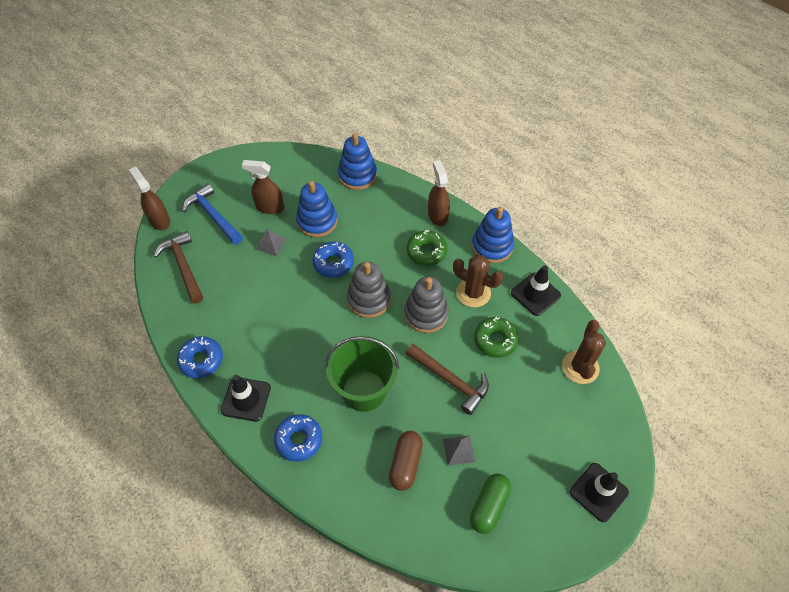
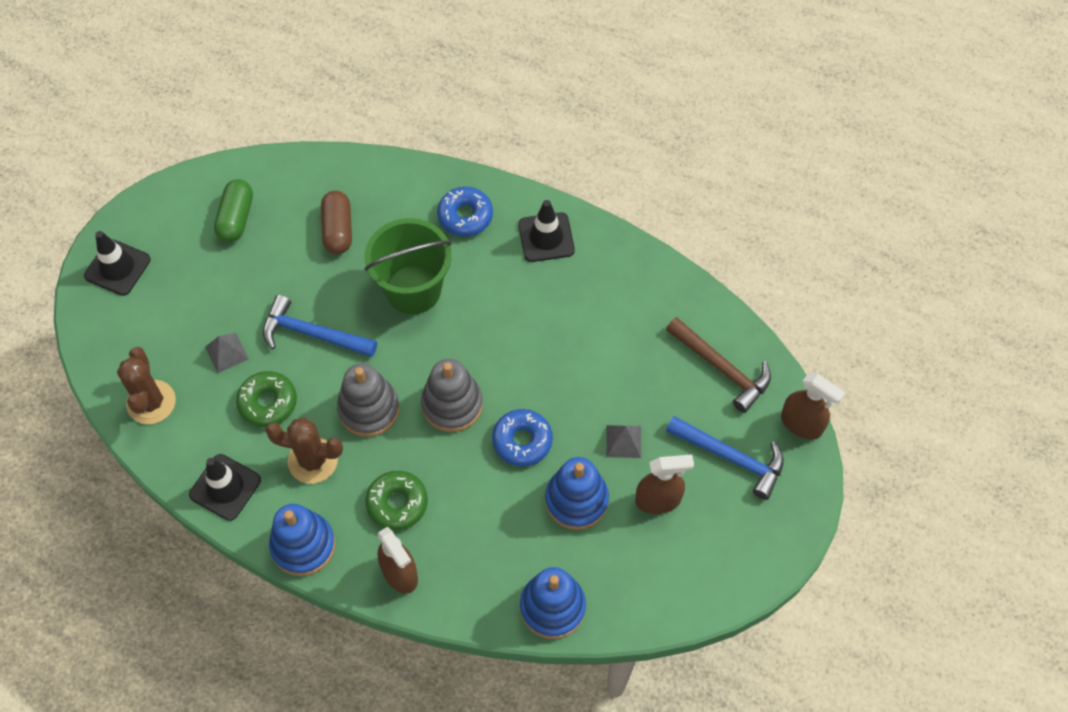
camera: 160 degrees right, 5 degrees up
blue donut [177,336,223,378] -> none
brown hammer [406,344,489,415] -> blue hammer [263,295,377,357]
grey pyramid [443,435,475,465] -> grey pyramid moved to [205,333,249,374]

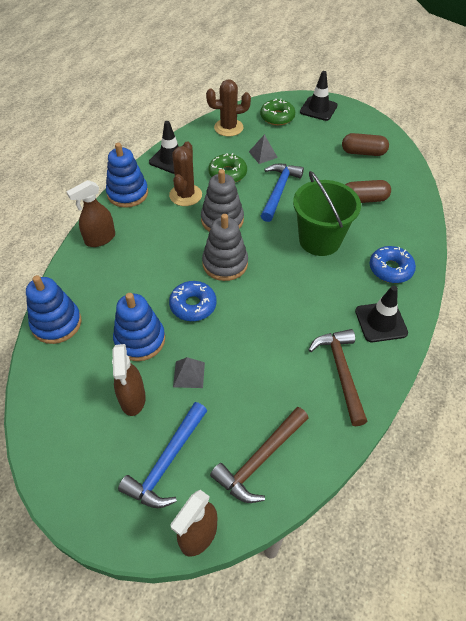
camera: 90 degrees right, 10 degrees down
green capsule [214,179,253,242] -> brown capsule [342,133,389,156]
green donut [366,471,428,530] -> green donut moved to [260,98,295,125]
none -> brown hammer [309,329,368,426]

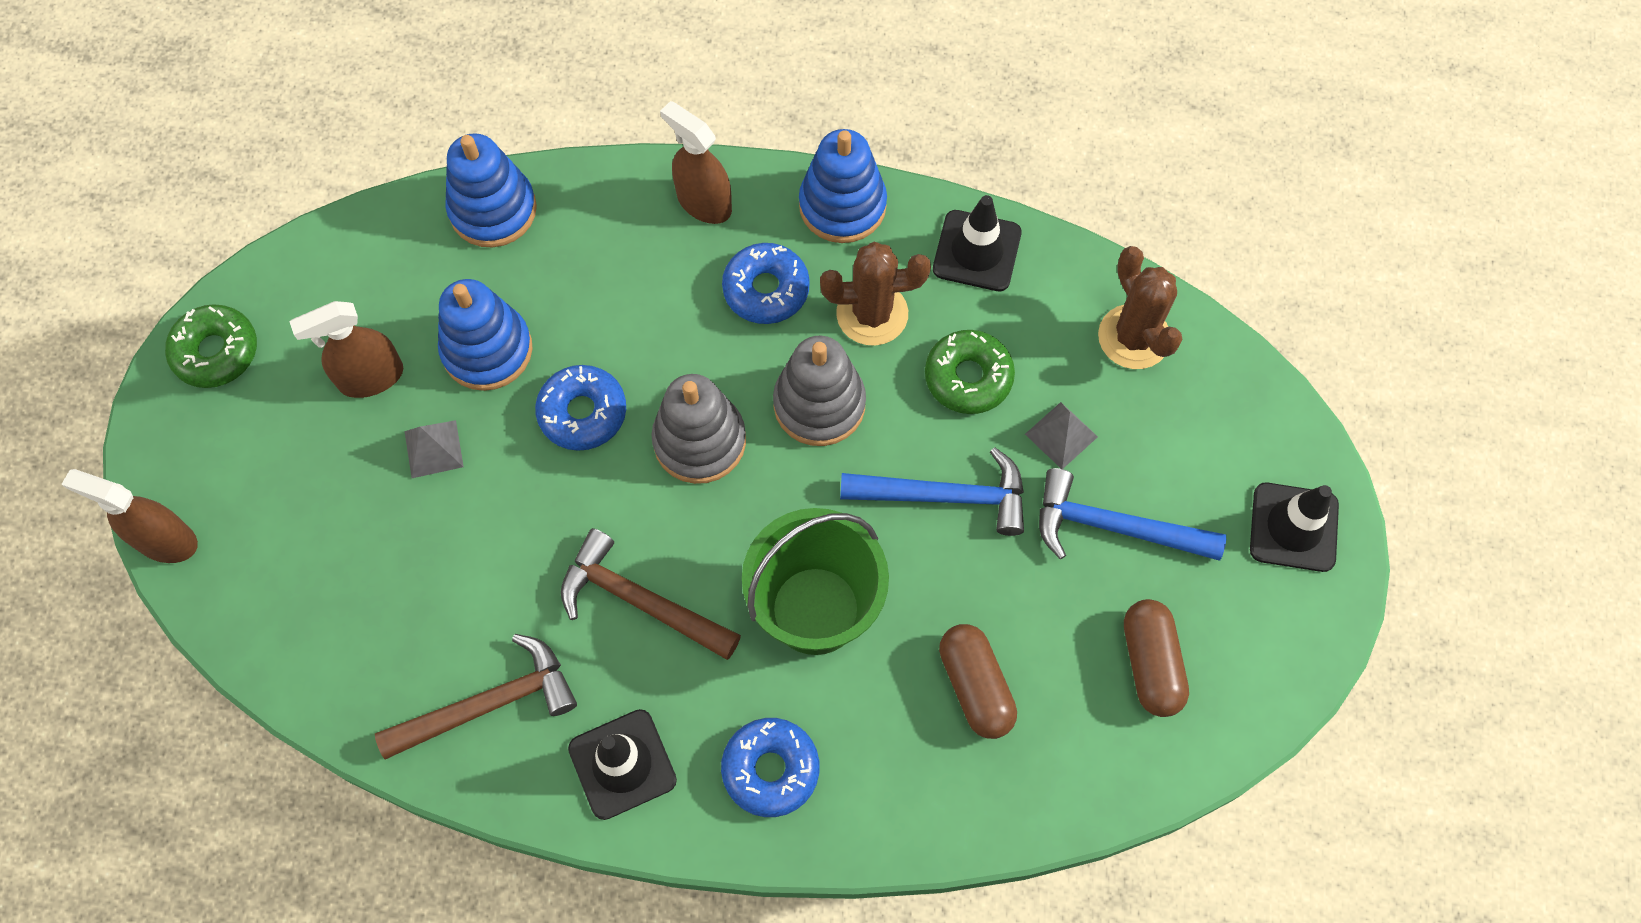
camera: 75 degrees right, 15 degrees up
blue hammer [118,402,207,508] -> blue hammer moved to [1039,468,1226,560]
brown hammer [210,407,308,503] -> brown hammer moved to [561,528,741,660]
green donut [260,98,295,125] -> green donut moved to [165,304,257,388]
none -> blue donut [722,243,810,324]

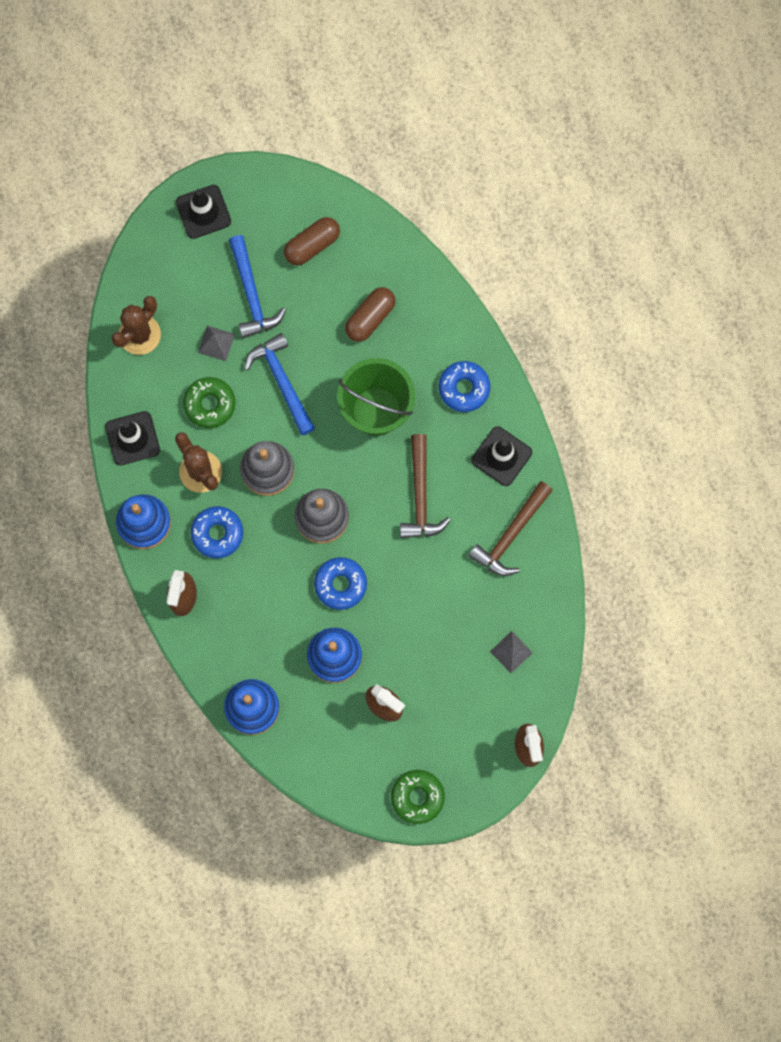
camera: 120 degrees left, 10 degrees up
brown hammer [375,634,577,759] -> brown hammer turned 90 degrees counterclockwise [468,481,553,576]
grey pyramid [405,420,464,478] -> grey pyramid moved to [490,631,533,673]

